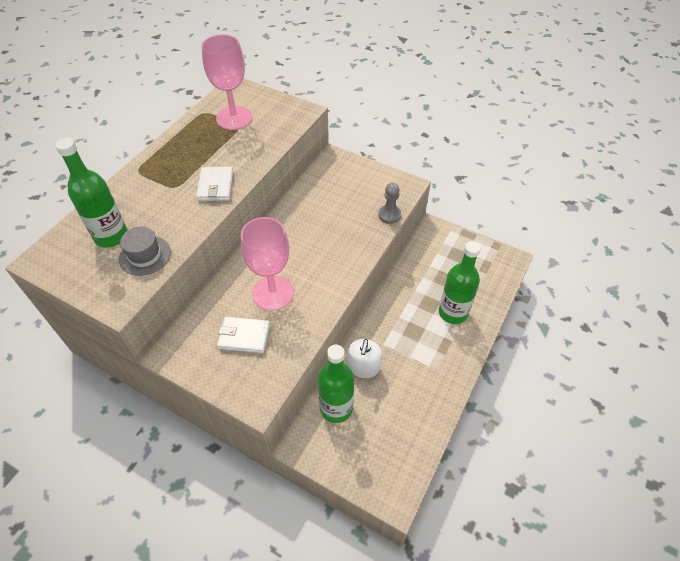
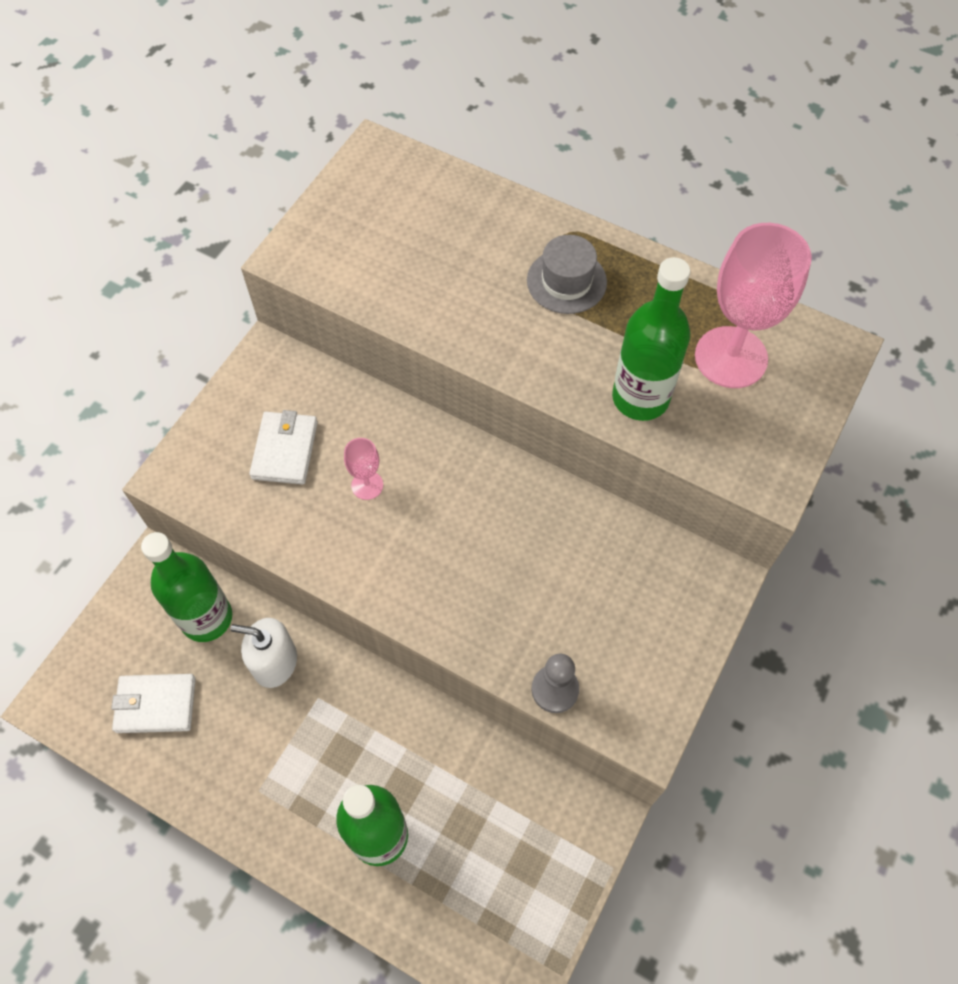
camera: 90 degrees right, 10 degrees up
green bottle [55,138,128,248] -> green bottle moved to [612,257,690,421]
grey hat [119,226,171,276] -> grey hat moved to [527,235,607,314]
white wallet [196,167,233,201] -> white wallet moved to [111,674,196,733]
pink goblet [241,217,293,310] -> pink goblet [344,438,383,500], size x0.46

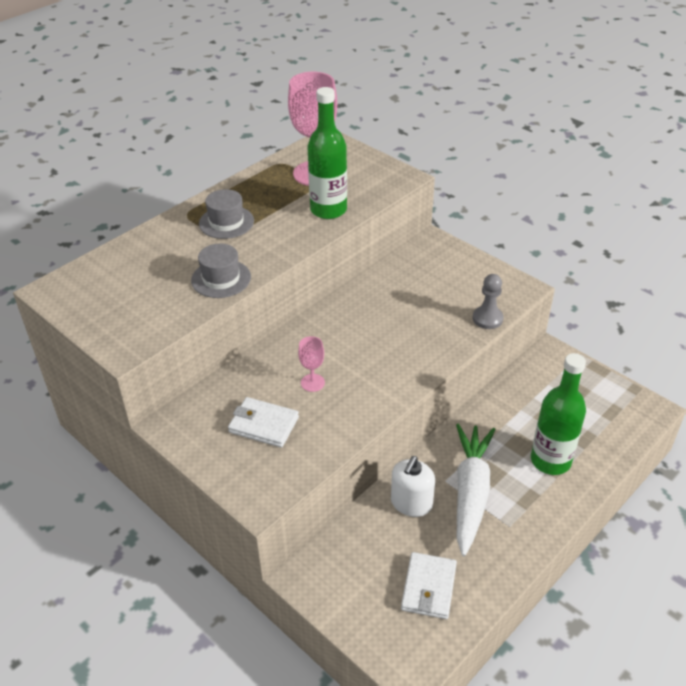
camera: 75 degrees left, 20 degrees down
green bottle [141,532,232,642] -> none
none -> grey hat [191,244,251,298]
none -> white carrot [456,423,496,556]

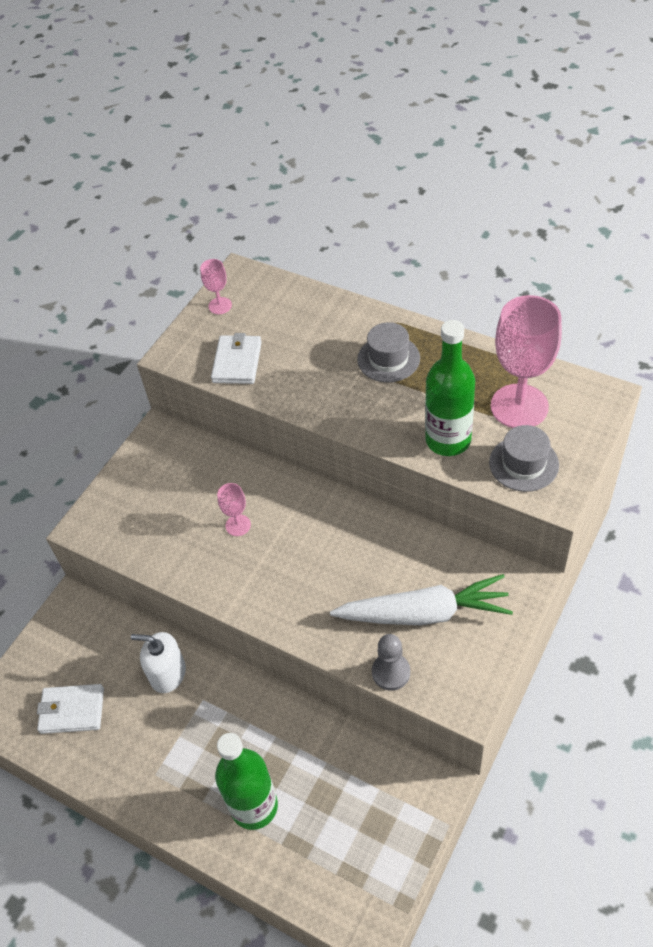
camera: 80 degrees right, 10 degrees up
grey hat [191,244,251,298] -> grey hat moved to [489,425,559,492]
white wallet [228,397,299,448] -> white wallet moved to [211,333,262,384]
white carrot [456,423,496,556] -> white carrot moved to [330,574,513,625]
none -> pink goblet [200,259,232,314]

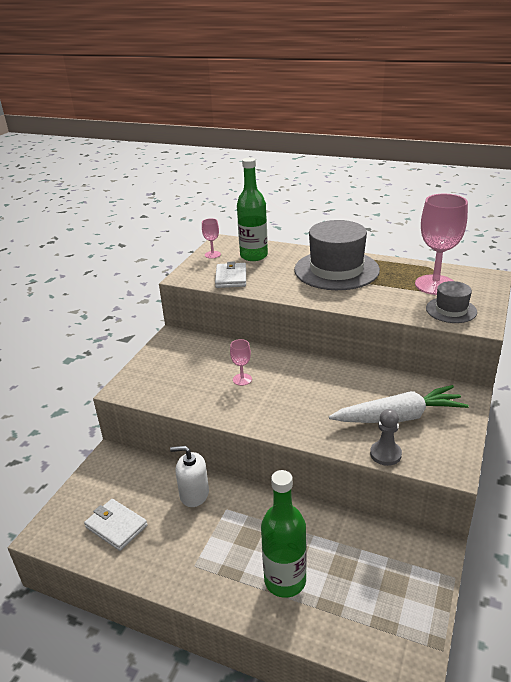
camera: 10 degrees left, 20 degrees down
white wallet [37,684,104,734] -> white wallet turned 45 degrees clockwise [84,499,148,551]
grey hat [357,322,420,382] -> grey hat [294,220,380,290], size x1.95
green bottle [425,320,475,456] -> green bottle moved to [237,158,268,261]

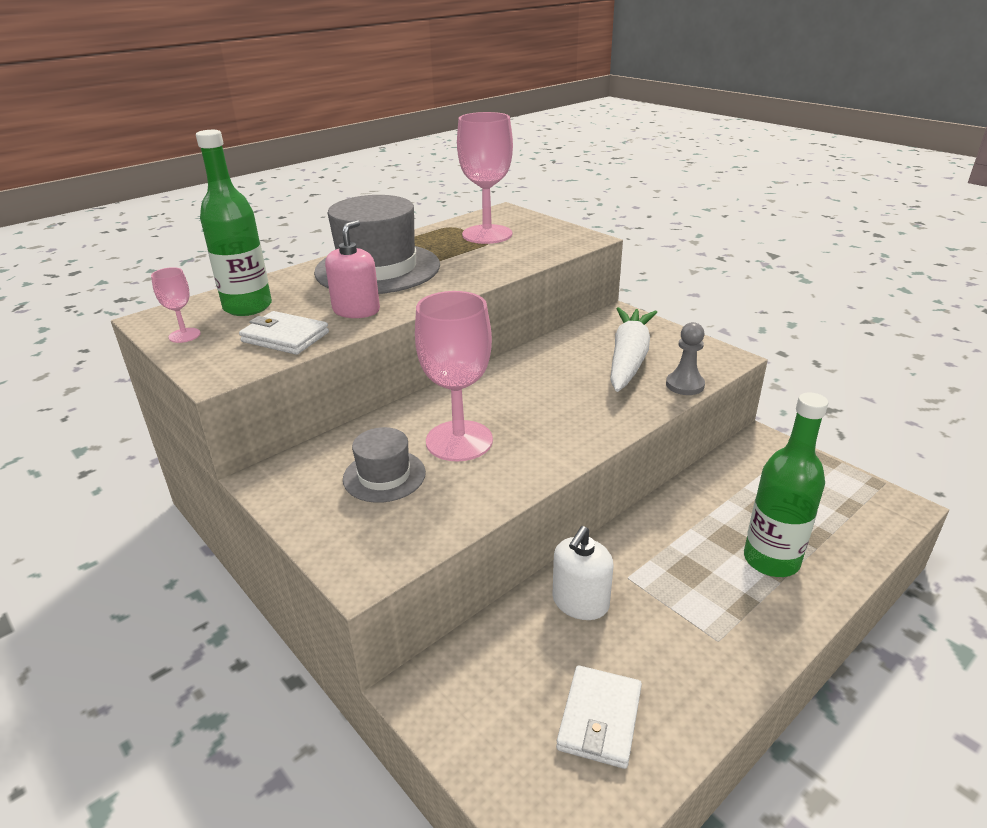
camera: 65 degrees left, 0 degrees up
white wallet [84,499,148,551] -> white wallet turned 45 degrees counterclockwise [556,665,642,769]
pink goblet [230,339,252,386] -> pink goblet [415,291,493,461], size x2.18
grey hat [426,281,477,323] -> grey hat moved to [343,427,426,503]
none -> pink soap dispenser [325,220,380,318]

